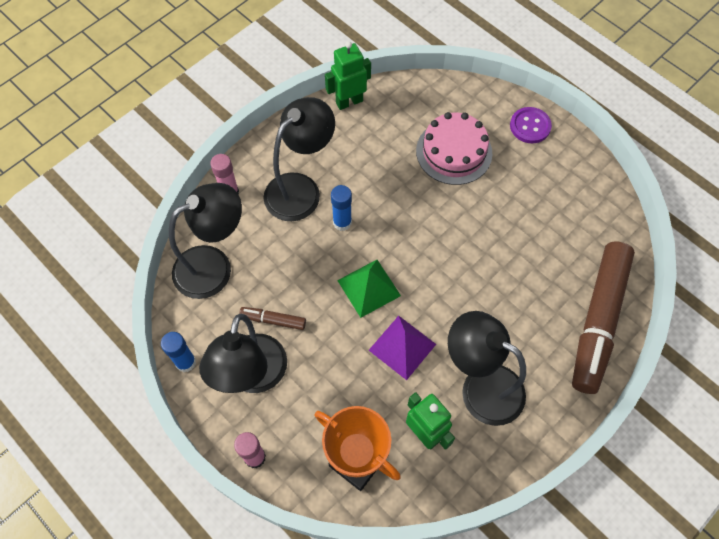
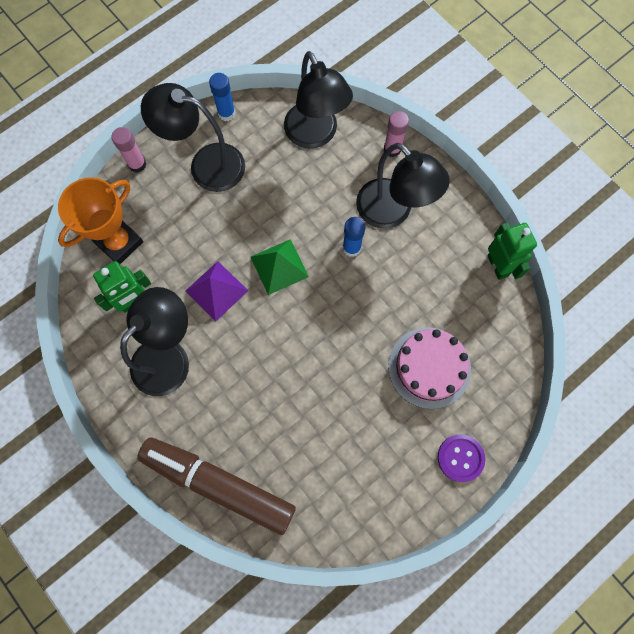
camera: 95 degrees right, 10 degrees up
brown marker [239,307,306,330] -> none

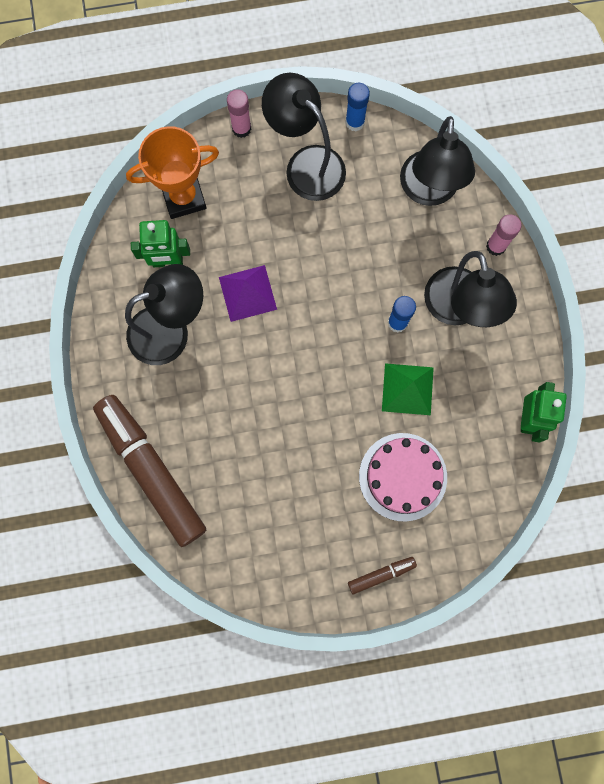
camera: 30 degrees right, 5 degrees up
green pyramid [251,239,309,295] -> green pyramid moved to [382,363,434,415]
purple button [438,434,485,482] -> brown marker [348,557,417,594]

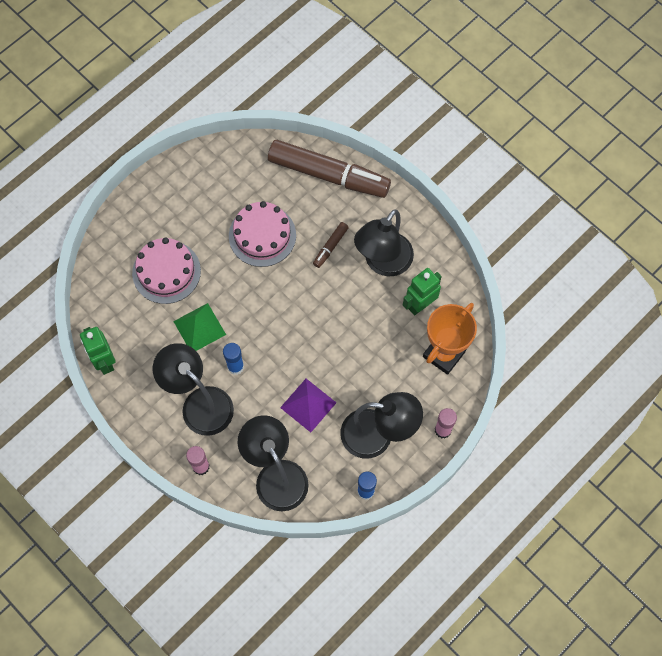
camera: 145 degrees right, 10 degrees down
purple pyramid [219,265,277,322] -> purple pyramid moved to [280,379,336,432]
brown marker [348,557,417,594] -> brown marker moved to [313,222,349,268]
none -> pink cake [229,201,296,267]

